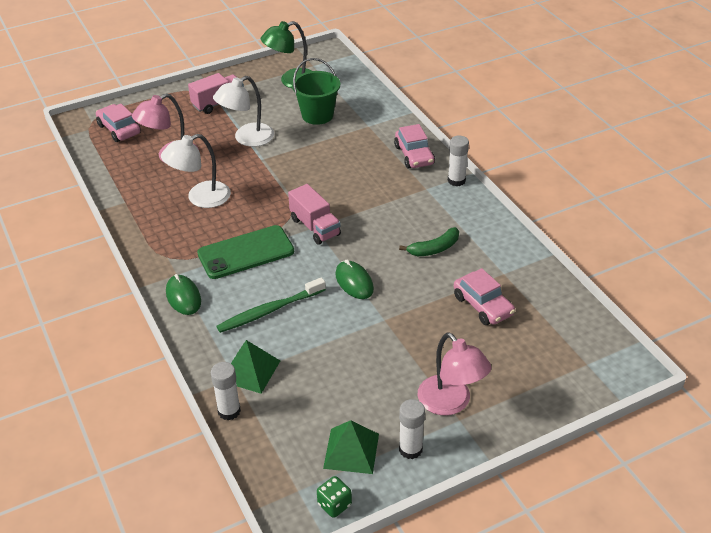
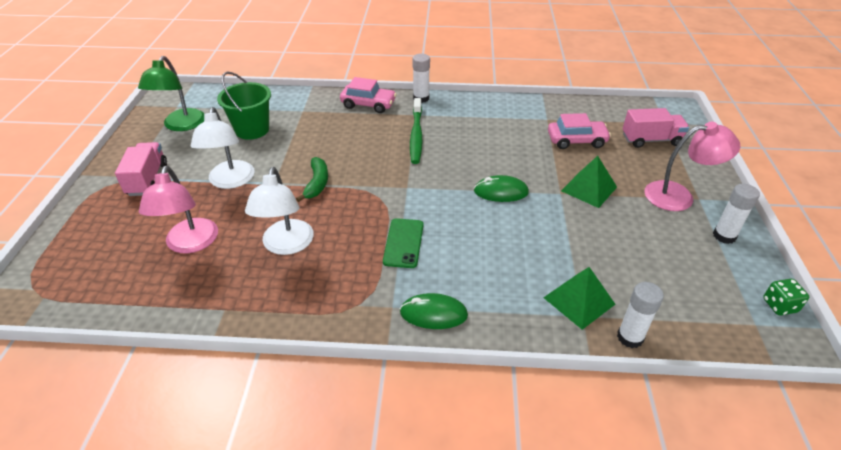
camera: 60 degrees left, 0 degrees up
pink car [96,104,141,142] -> none
green phone [197,225,294,279] -> green phone [383,218,424,268], size x0.64
green toothbrush [216,277,326,333] -> green toothbrush moved to [410,98,423,164]
pink truck [288,184,341,245] -> pink truck moved to [623,108,689,148]
green pyramid [323,420,379,474] -> green pyramid moved to [561,156,617,208]
green banana [399,227,459,256] -> green banana moved to [296,157,328,202]

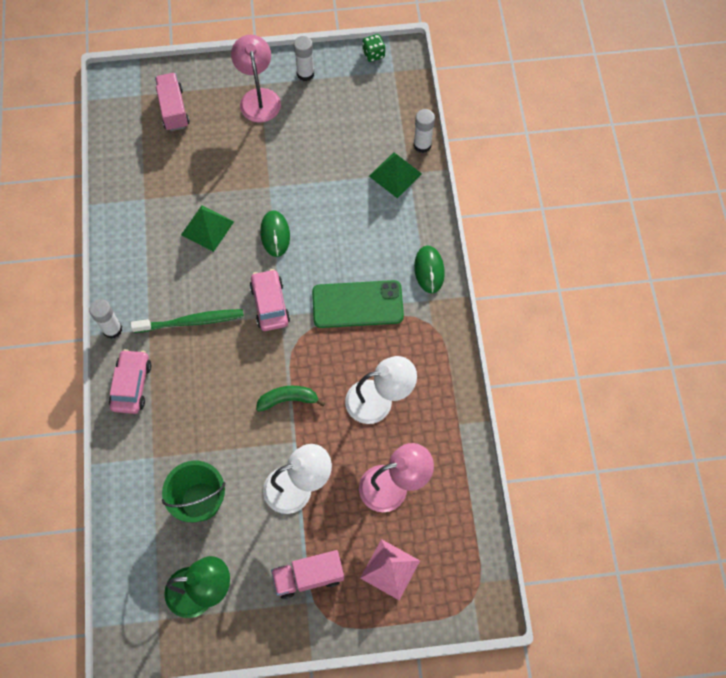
camera: 100 degrees left, 25 degrees up
green phone [383,218,424,268] -> green phone [312,280,404,328], size x1.56
pink car [548,113,611,149] -> pink car moved to [249,269,290,331]
green pyramid [561,156,617,208] -> green pyramid moved to [181,205,234,252]
none -> pink pyramid [360,539,420,600]

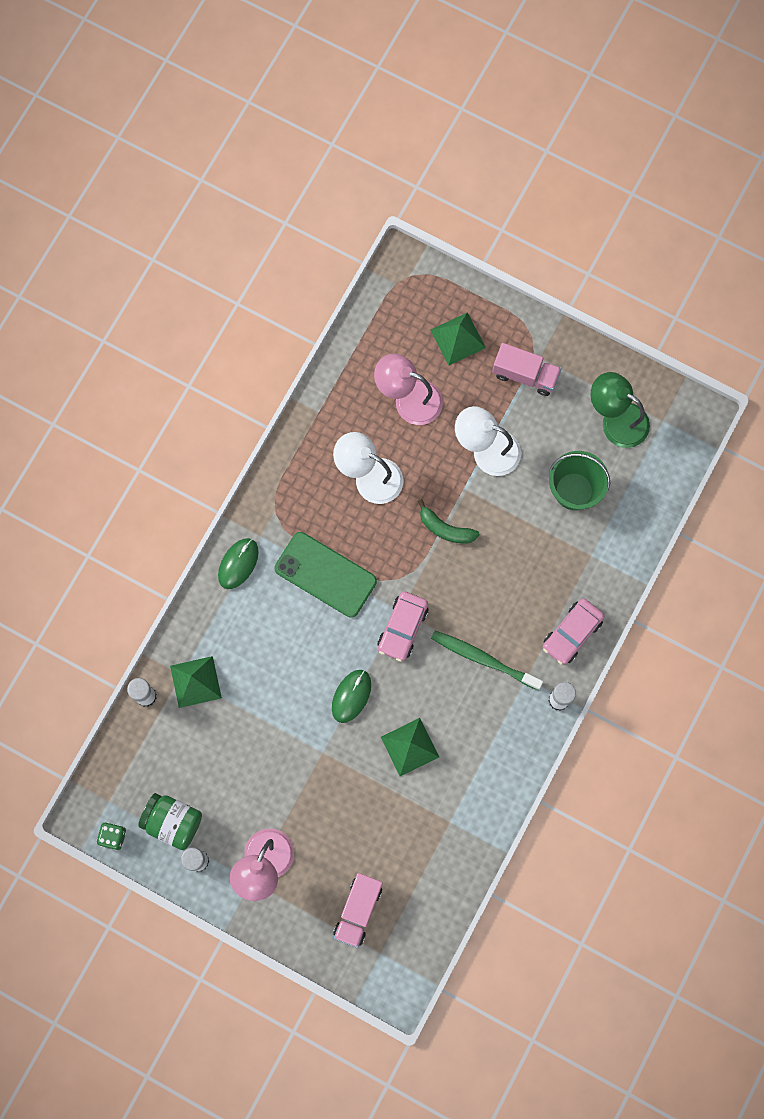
camera: 145 degrees left, 10 degrees up
pink pyramid [360,539,420,600] -> green pyramid [430,312,486,365]
none -> green jar [138,793,202,850]

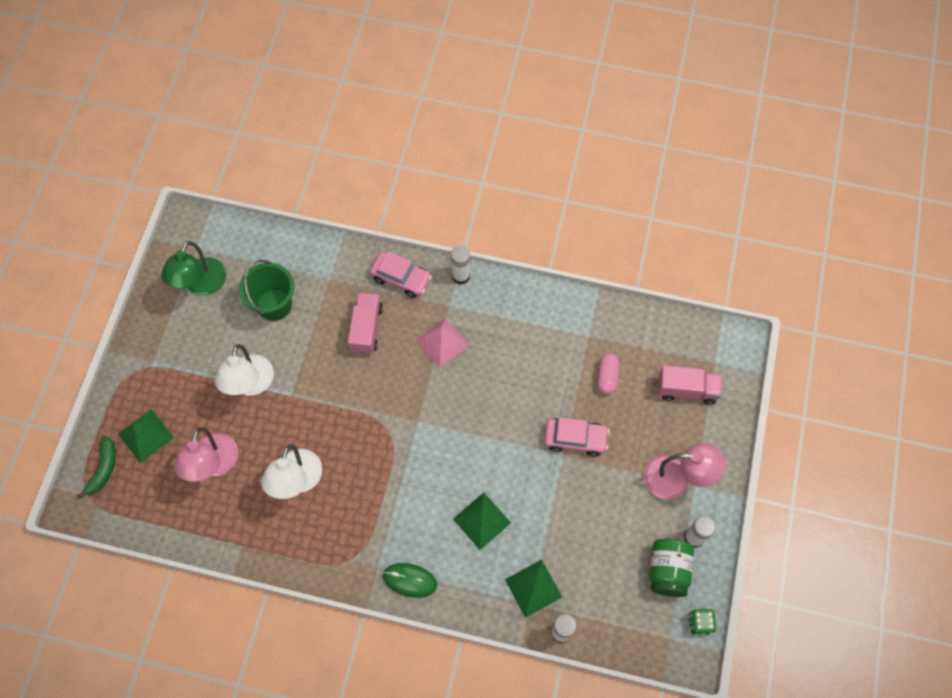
camera: 105 degrees left, 10 degrees down
green phone [275,532,377,618] -> none
green mouse [332,670,371,723] -> none
pink car [377,591,429,662] -> pink car moved to [544,417,610,457]
green pyramid [381,718,439,776] -> green pyramid moved to [453,492,511,550]
green banana [418,499,480,544] -> green banana moved to [77,435,116,499]
green toothbrush [431,631,543,690] -> pink pyramid [416,318,470,368]
pink truck [492,343,562,396] -> pink truck moved to [348,293,383,355]
none -> pink capsule [598,354,619,394]

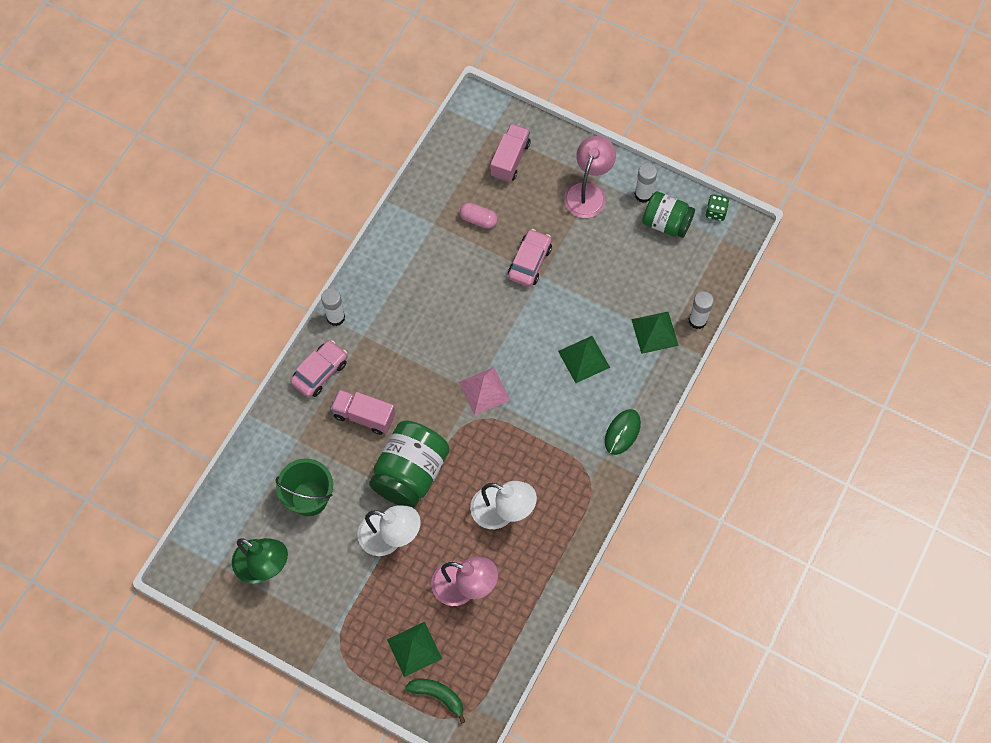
camera: 75 degrees left, 0 degrees up
pink pyramid [416,318,470,368] -> pink pyramid moved to [459,367,510,415]
none -> green jar [369,420,450,508]

